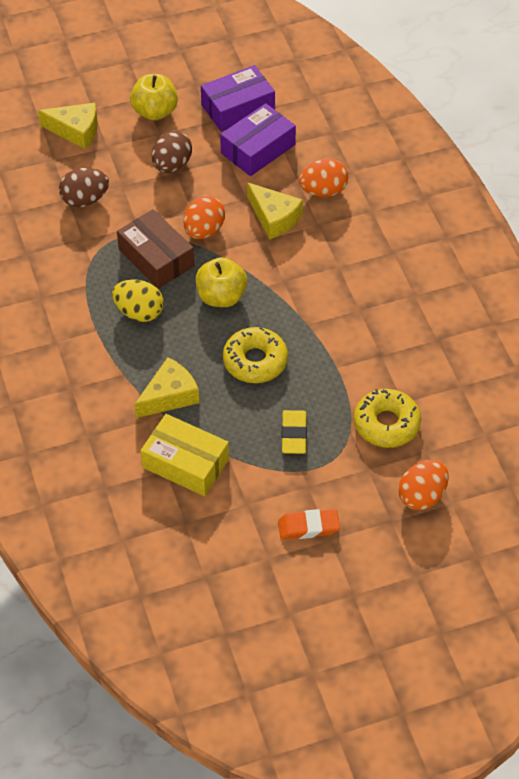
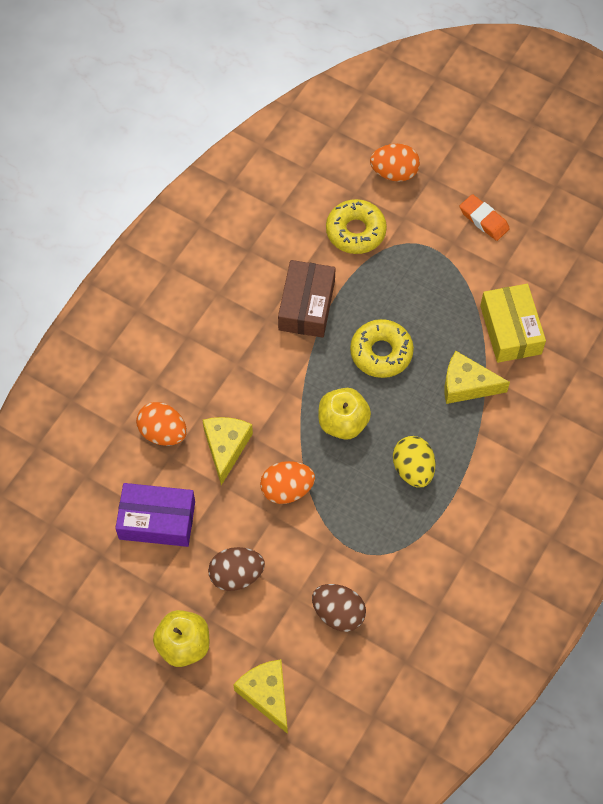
camera: 130 degrees left, 10 degrees up
brown box [117,209,194,289] -> brown box moved to [278,260,336,338]
purple box [201,65,275,132] -> none
yellow eraser [282,410,307,454] -> none

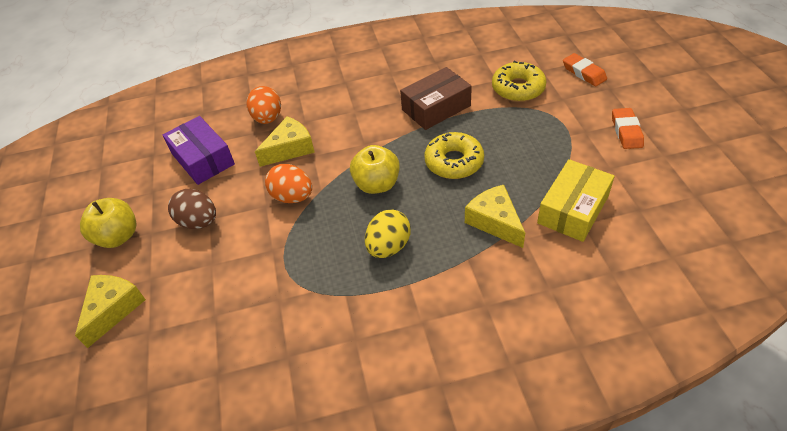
camera: 50 degrees right, 15 degrees down
brown egg [312,584,366,632] -> none
orange egg [370,144,420,182] -> orange eraser [563,53,607,86]

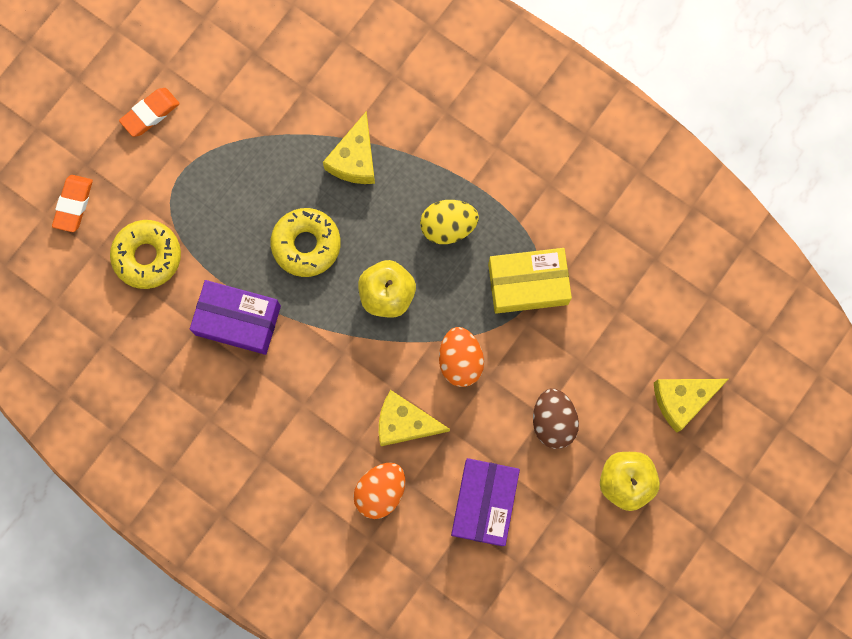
camera: 135 degrees left, 30 degrees up
brown box [400,67,472,130] -> purple box [190,280,281,355]
yellow box [537,159,615,242] -> yellow box moved to [488,248,572,314]

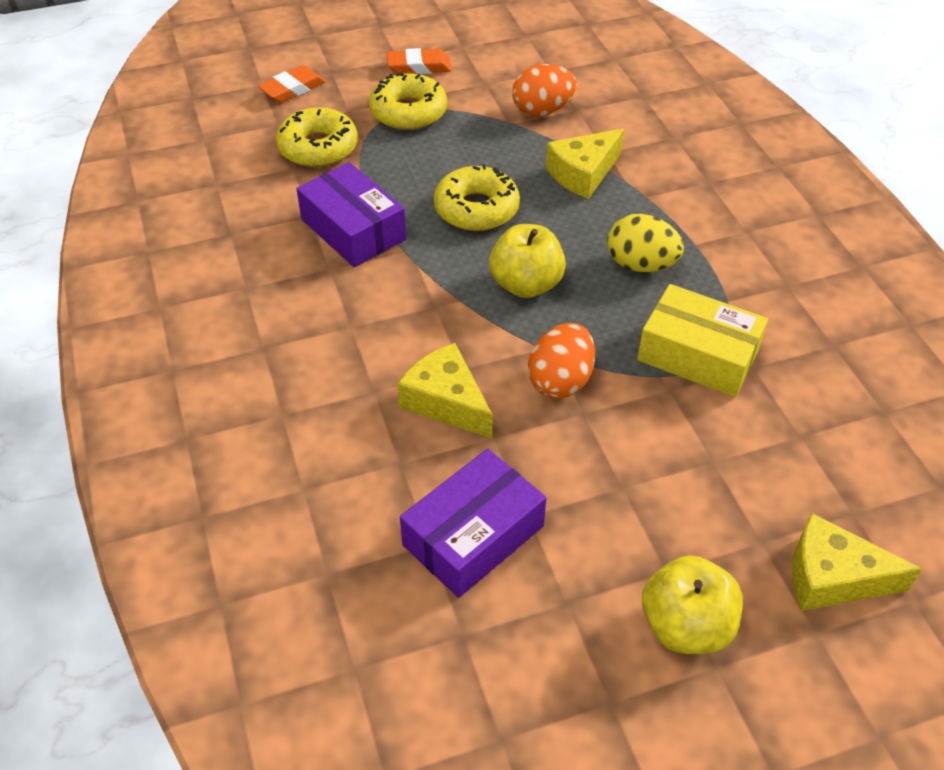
camera: 35 degrees right, 30 degrees down
orange egg [354,463,405,519] -> orange egg moved to [512,64,577,116]
brown egg [533,388,579,449] -> none
none -> yellow donut [369,73,447,130]

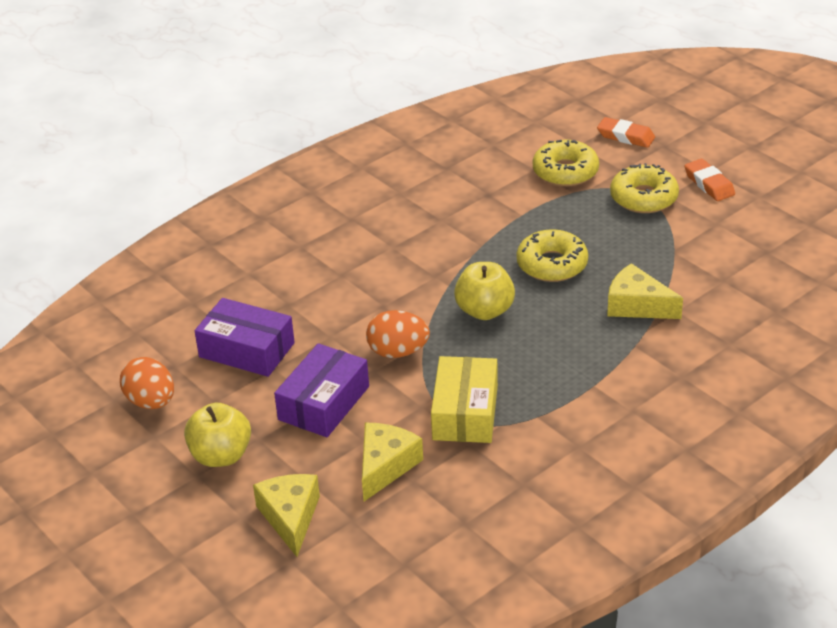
camera: 70 degrees right, 10 degrees down
purple box [296,162,406,267] -> purple box moved to [274,343,369,437]
yellow cheese [397,343,493,438] -> yellow cheese moved to [362,423,423,501]
orange egg [512,64,577,116] -> orange egg moved to [120,357,174,409]
yellow egg [607,214,684,272] -> none

